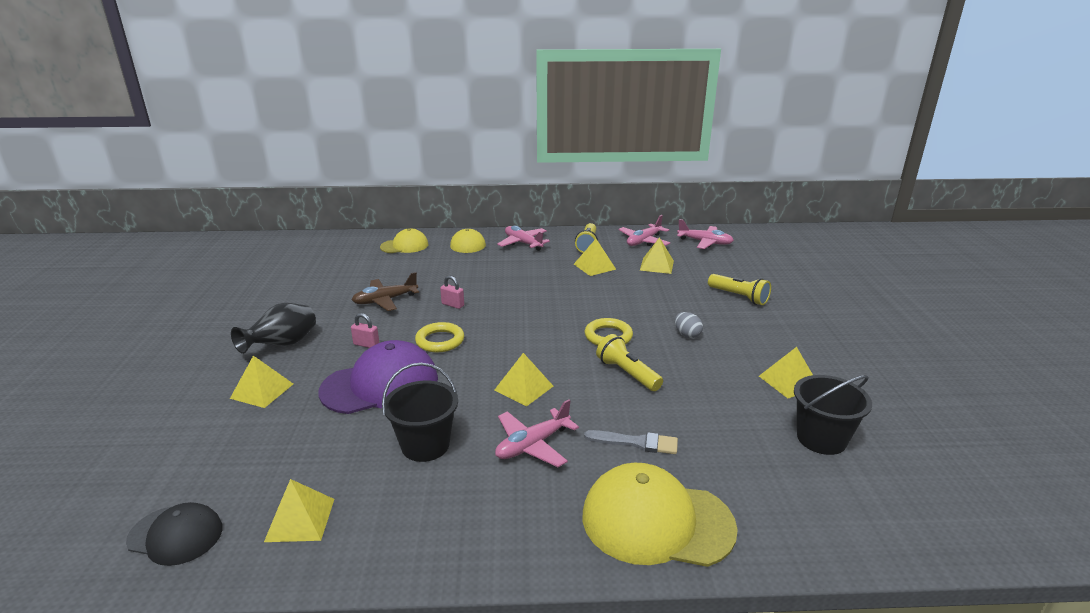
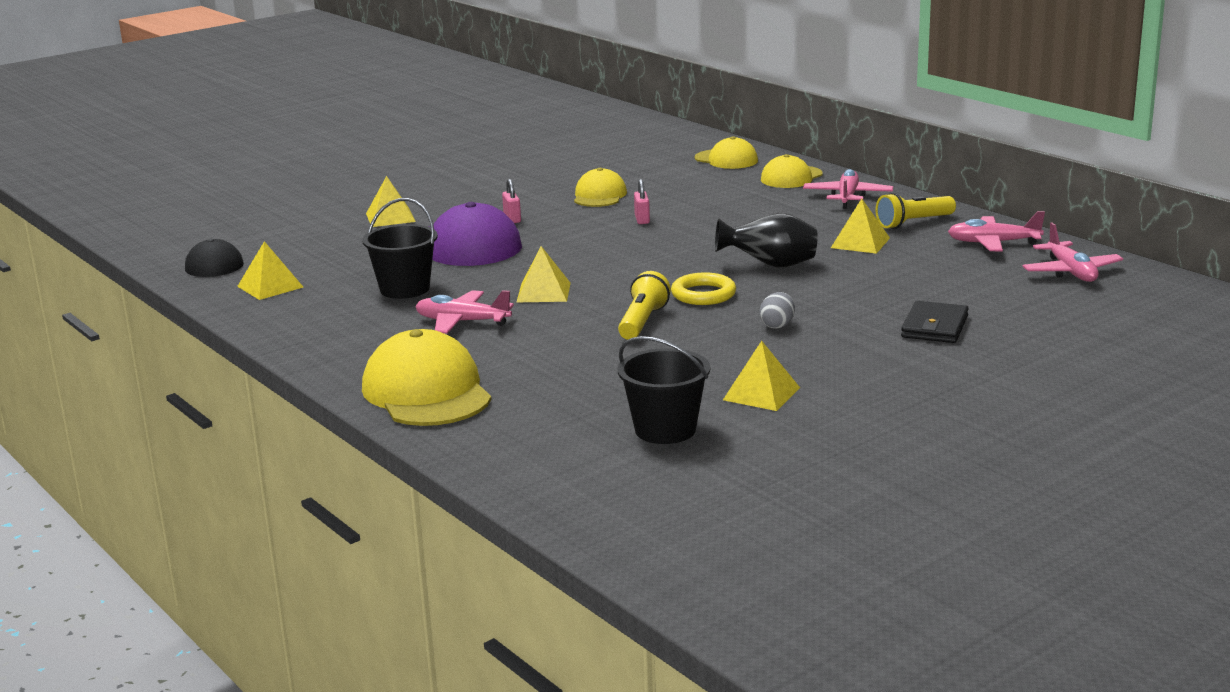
camera: 55 degrees right, 5 degrees down
black vase [231,303,316,354] -> black vase moved to [715,213,818,267]
brown plane [352,272,419,311] -> yellow cap [574,168,627,207]
yellow ring [415,322,464,352] -> none
grey brush [584,430,678,454] -> none
yellow pyramid [640,237,674,274] -> none
yellow flashlight [708,274,771,305] -> black wallet [901,301,969,343]

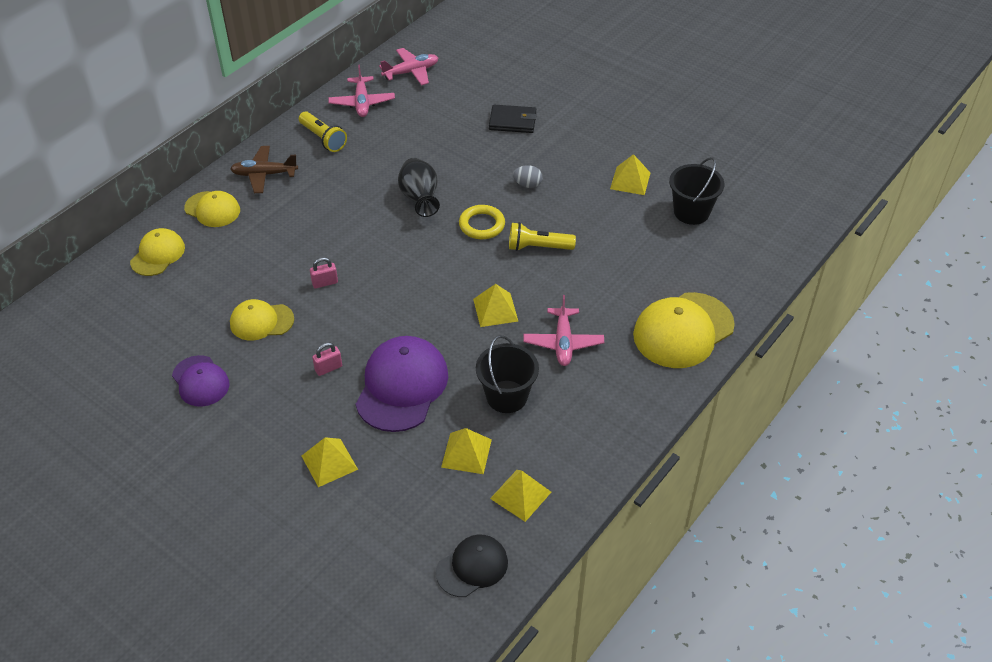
camera: 105 degrees left, 25 degrees up
pink plane [803,169,893,209] -> brown plane [230,146,298,193]
yellow pyramid [831,198,890,254] -> yellow pyramid moved to [441,428,492,474]
none -> purple cap [172,355,230,407]

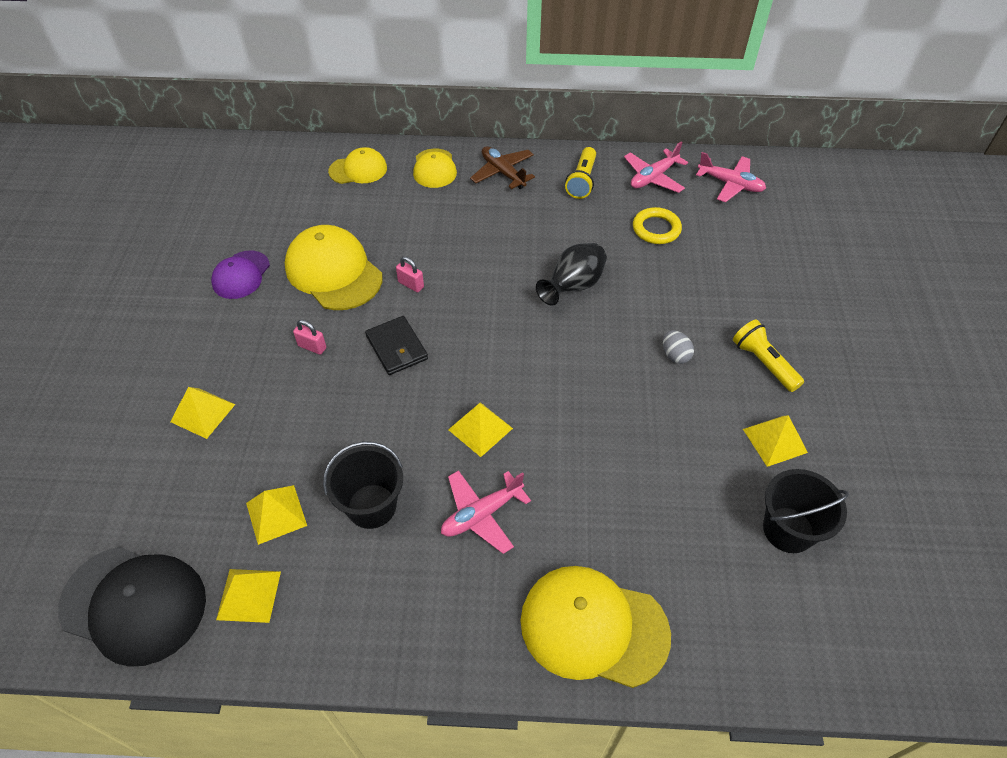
camera: 55 degrees right, 5 degrees up
yellow cap [230,299,294,340] -> yellow cap [285,225,382,310], size x1.69
purple cap [356,336,448,432] -> none
black cap [436,535,508,597] -> black cap [58,547,206,667], size x1.69
yellow ring [459,205,505,239] -> yellow ring moved to [633,207,682,244]
black wallet [489,105,537,133] -> black wallet moved to [365,316,428,375]
yellow flashlight [509,222,576,251] -> yellow flashlight moved to [733,319,804,392]

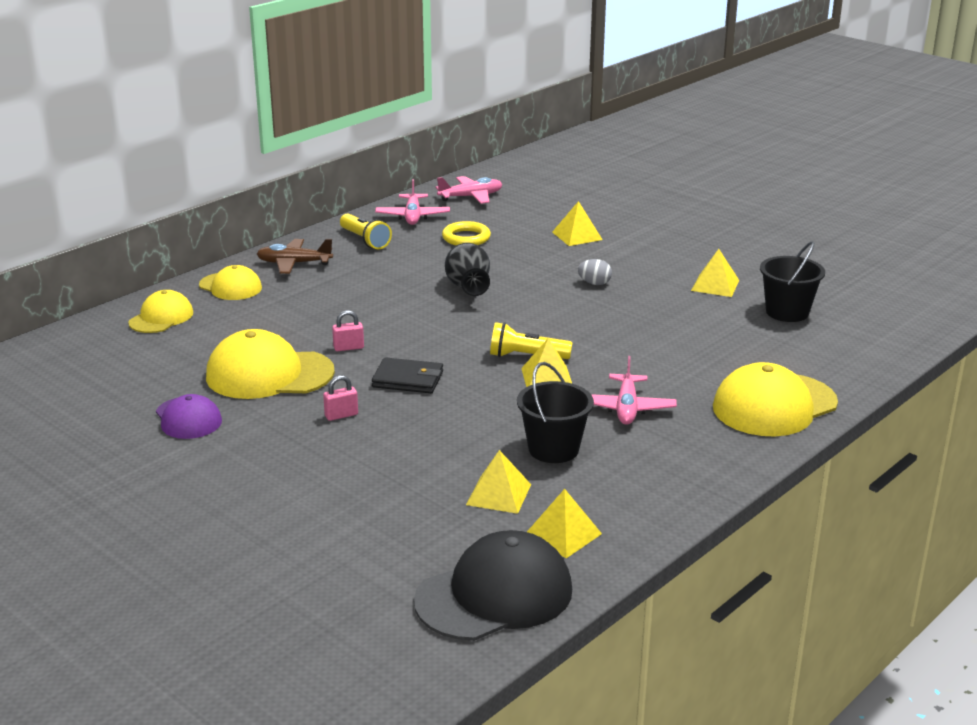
camera: 50 degrees left, 25 degrees down
yellow pyramid [170,387,235,439] -> yellow pyramid moved to [552,201,603,246]
yellow flashlight [733,319,804,392] -> yellow flashlight moved to [490,322,572,359]

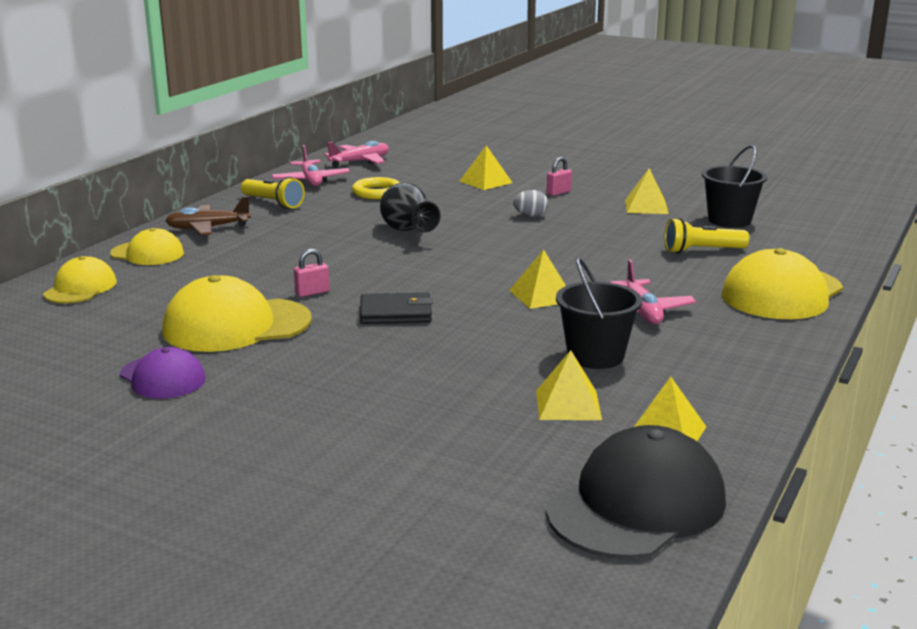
camera: 15 degrees left, 5 degrees down
pink padlock [323,375,358,421] -> pink padlock moved to [547,157,572,196]
yellow flashlight [490,322,572,359] -> yellow flashlight moved to [664,218,749,254]

